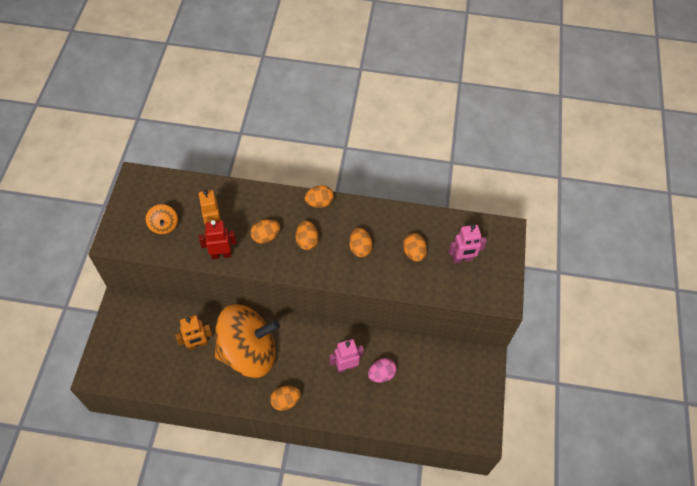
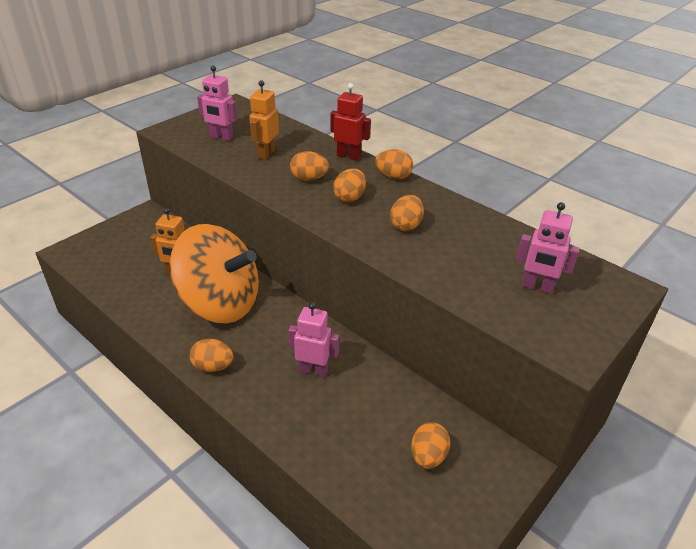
camera: 35 degrees right, 20 degrees down
orange spinning top [146,204,178,234] -> pink robot [197,66,237,141]
red robot [199,220,237,259] -> red robot moved to [330,83,371,161]
pink egg [368,358,397,383] -> none
orange egg [403,233,427,262] -> orange egg moved to [411,422,450,469]

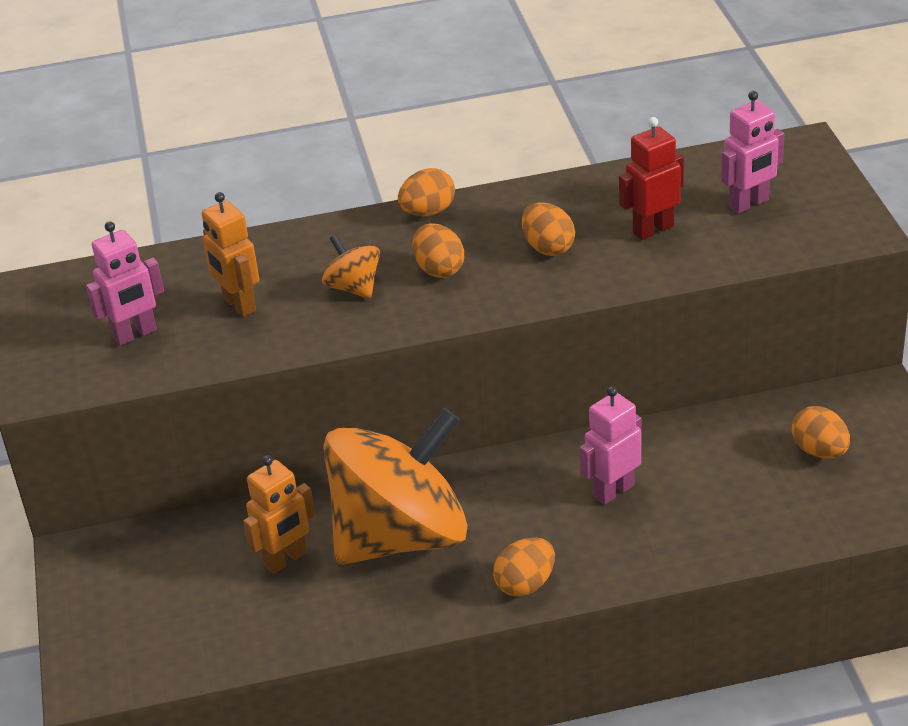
camera: 50 degrees left, 0 degrees up
orange egg [290,151,329,181] -> orange spinning top [322,234,380,299]
red robot [330,83,371,161] -> red robot moved to [619,117,684,240]

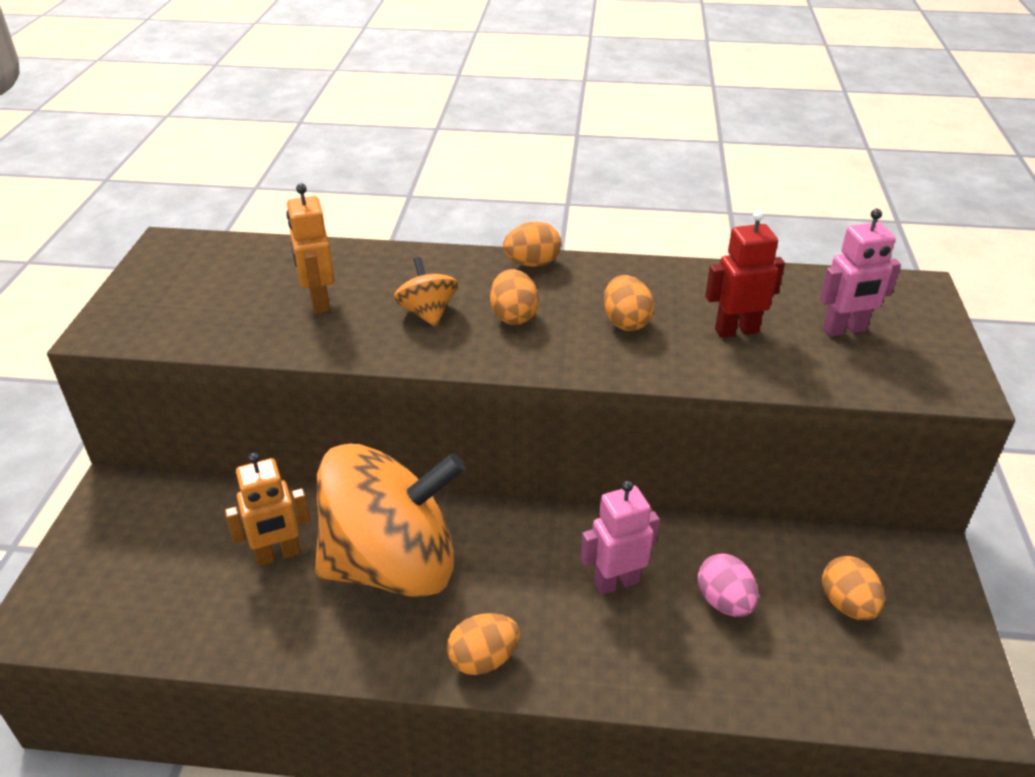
camera: 15 degrees right, 0 degrees up
pink robot [86,221,164,346] -> none
none -> pink egg [698,554,758,617]

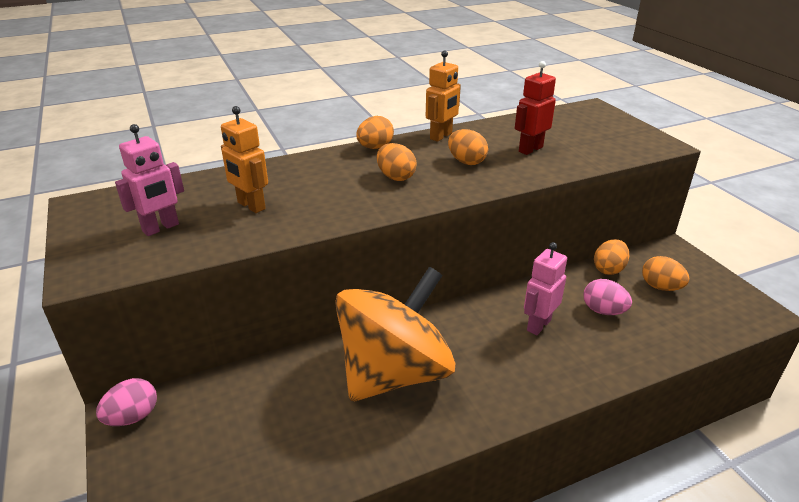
camera: 30 degrees left, 5 degrees down
orange robot [225,452,311,566] -> orange robot moved to [426,51,461,142]
orange spinning top [394,257,458,327] -> none
orange egg [447,613,520,675] -> orange egg moved to [594,239,629,275]
pink robot [819,209,901,337] -> pink robot moved to [115,124,184,236]
none -> pink egg [96,378,157,426]

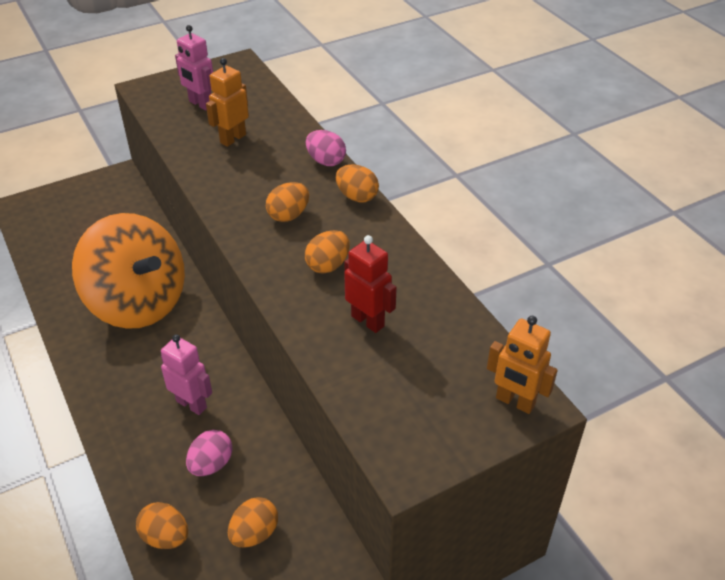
camera: 85 degrees right, 10 degrees up
pink egg [96,378,157,426] -> pink egg moved to [306,130,346,166]
orange robot [426,51,461,142] -> orange robot moved to [487,316,558,414]
orange egg [594,239,629,275] -> orange egg moved to [136,502,188,549]

